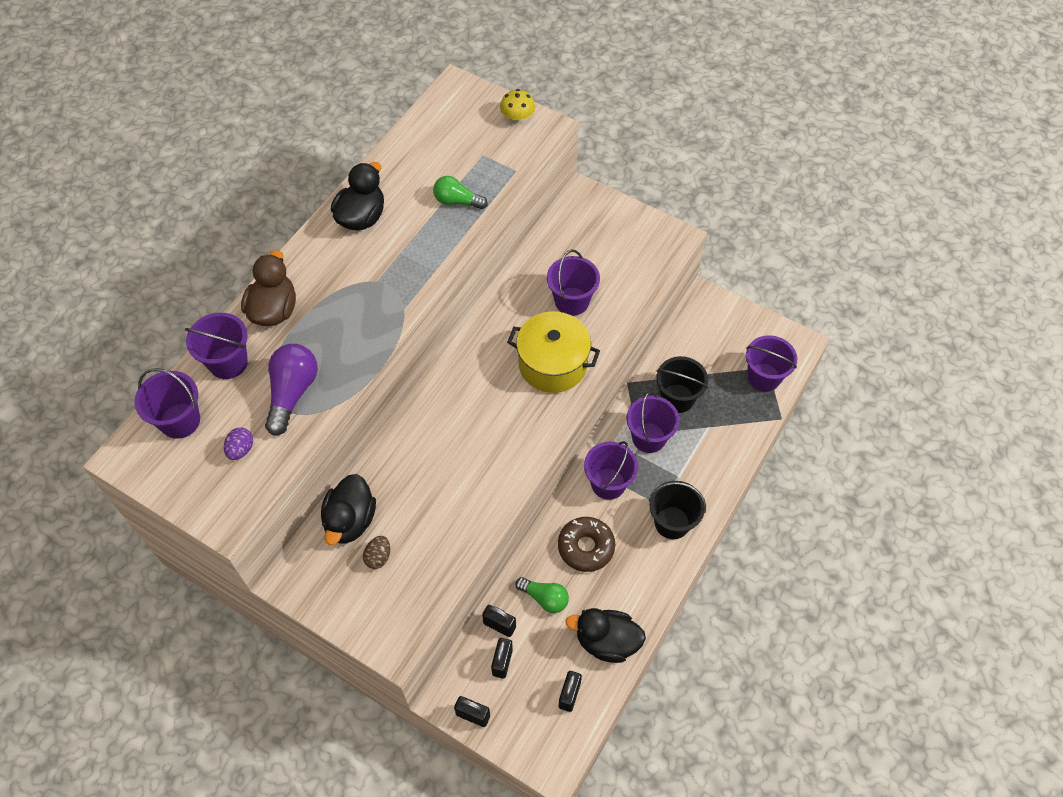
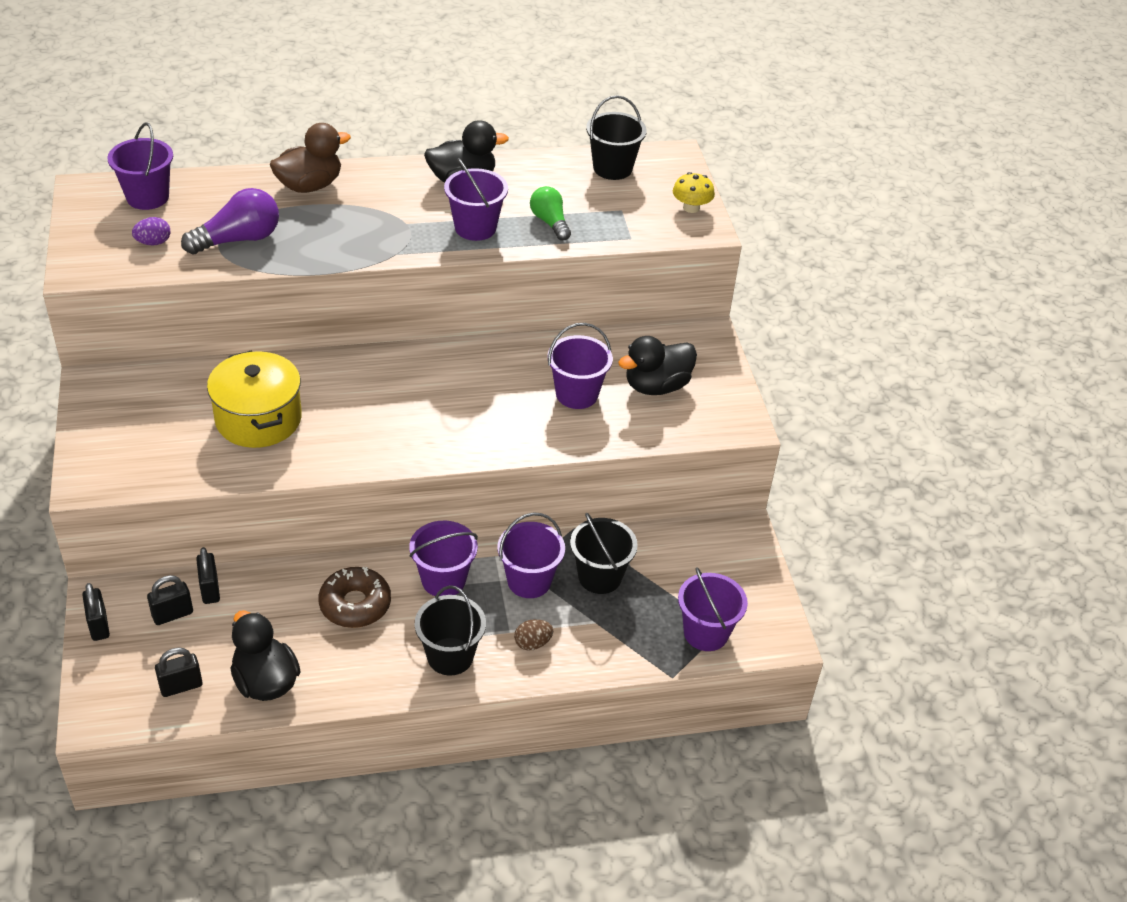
camera: 45 degrees right, 15 degrees down
purple bucket [185,313,248,379] -> purple bucket moved to [444,158,508,241]
black duck [321,474,376,545] -> black duck moved to [618,336,697,395]
brown egg [363,536,390,569] -> brown egg moved to [514,619,553,651]
yellow pot [507,312,600,393] -> yellow pot moved to [207,351,302,448]
green light bulb [515,577,569,613] -> none
none -> black bucket [586,95,647,180]

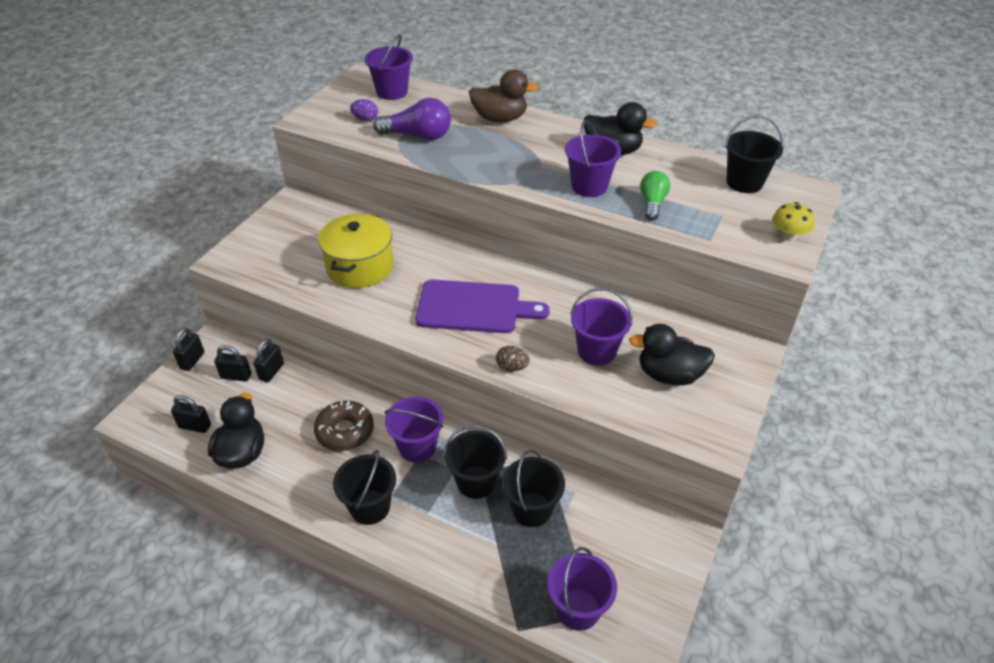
camera: 40 degrees right, 0 degrees up
purple bucket [498,513,565,598] -> black bucket [444,425,507,499]
brown egg [514,619,553,651] -> brown egg moved to [496,346,530,371]
none -> purple cutting board [415,280,550,333]

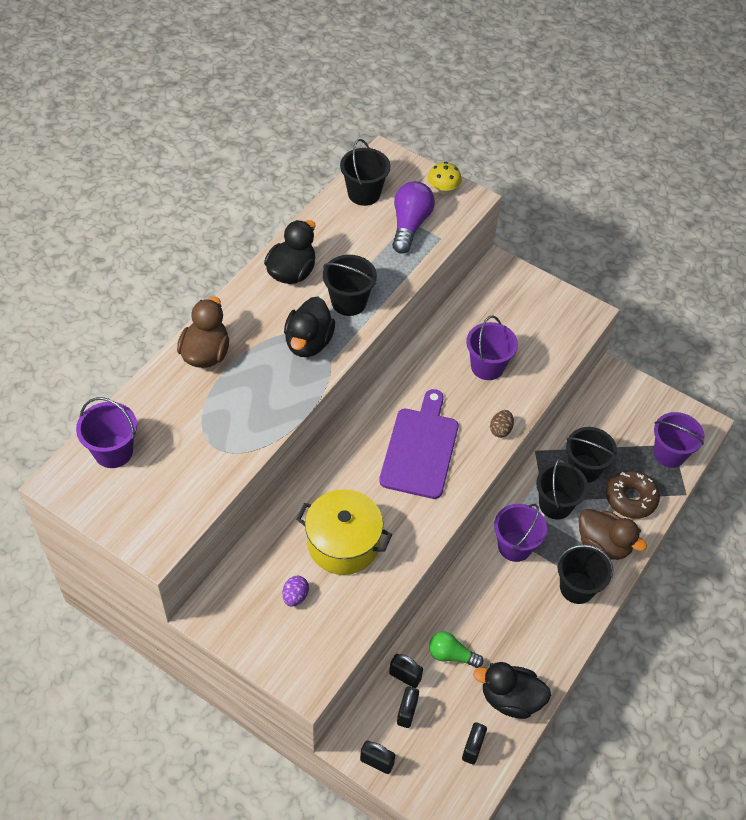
camera: 85 degrees left, 10 degrees up
brown donut [314,400,374,451] -> brown donut moved to [606,470,660,519]
purple egg [350,99,378,121] -> purple egg moved to [282,576,309,607]
purple light bulb [373,98,451,140] -> purple light bulb moved to [392,181,435,254]
purple bucket [565,120,621,197] -> black bucket [323,255,377,316]
black duck [629,324,715,386] -> black duck moved to [284,297,335,357]
green light bulb [640,171,670,221] -> green light bulb moved to [429,631,484,668]
none -> brown duck [579,509,647,560]

